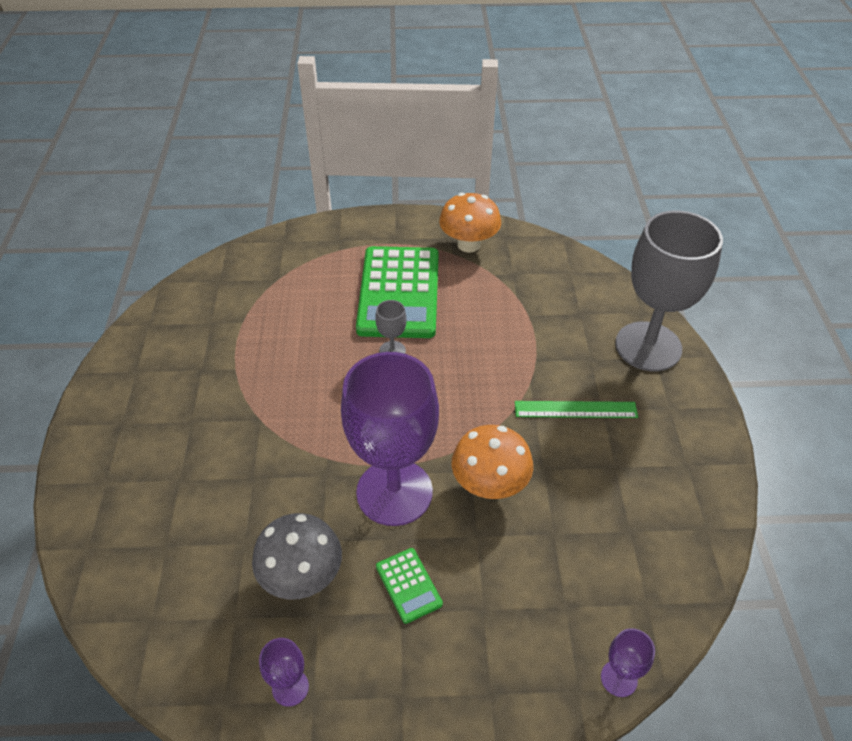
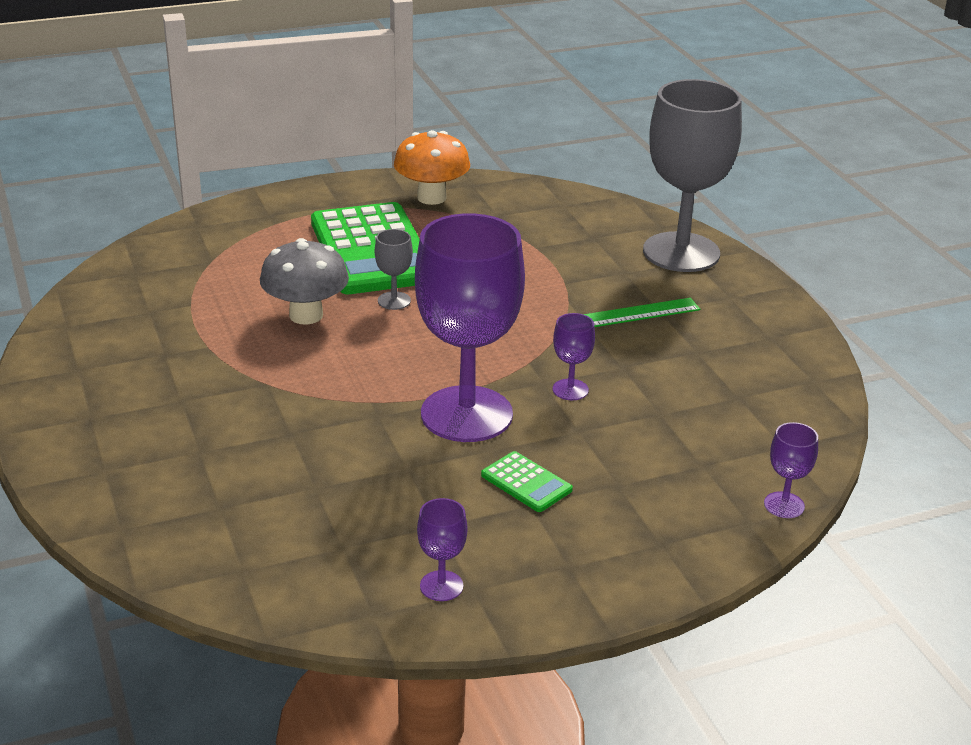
camera: 20 degrees left, 15 degrees down
grey mushroom [252,513,342,600] -> grey mushroom moved to [260,238,349,325]
orange mushroom [452,425,533,499] -> purple goblet [553,313,595,400]

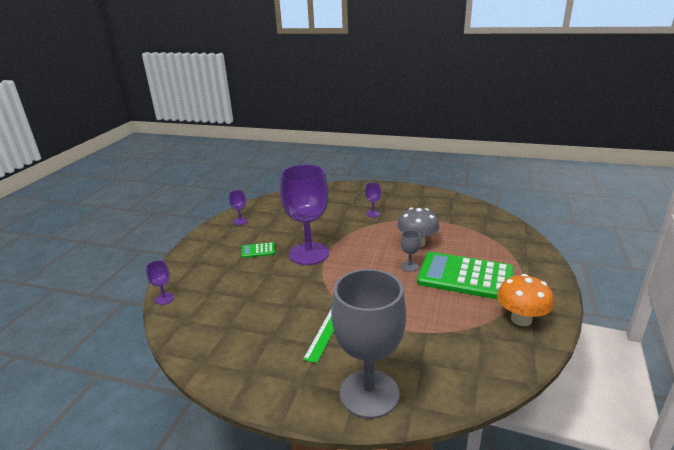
camera: 130 degrees right, 5 degrees down
purple goblet [553,313,595,400] -> purple goblet moved to [365,183,381,217]

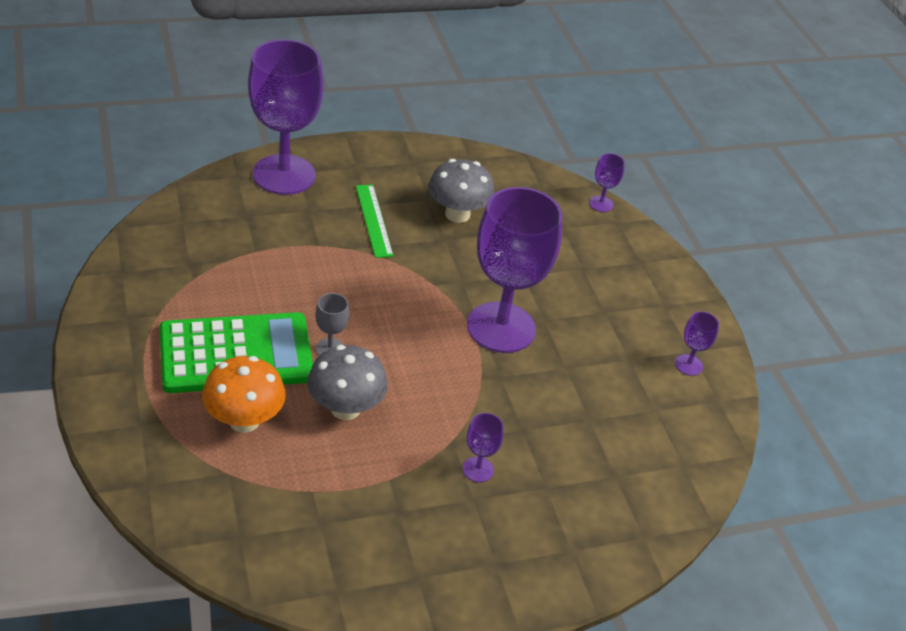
camera: 140 degrees right, 15 degrees up
green calculator [241,242,275,258] -> none
grey goblet [331,269,406,419] -> purple goblet [248,39,323,195]
orange mushroom [497,274,554,326] -> orange mushroom moved to [202,356,286,433]
none -> grey mushroom [428,159,494,223]

